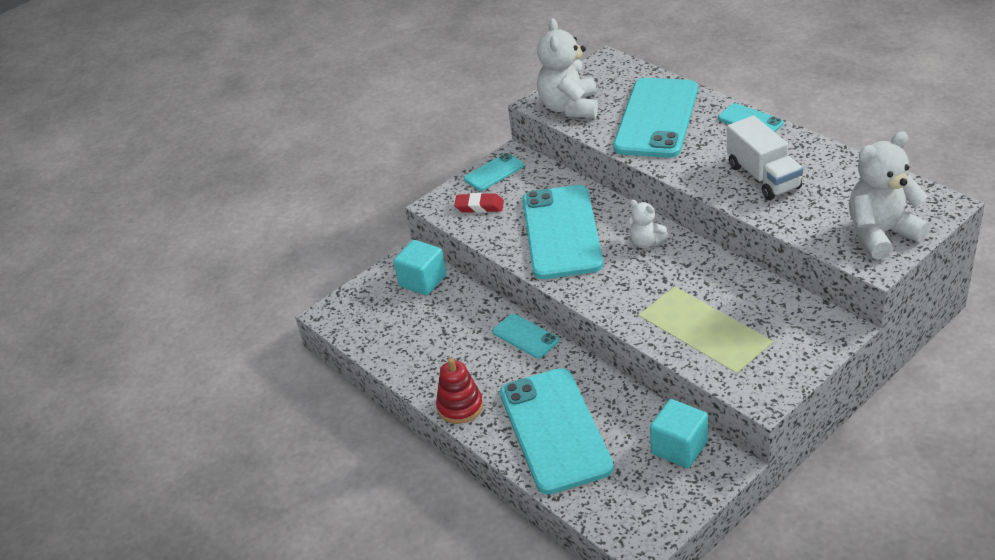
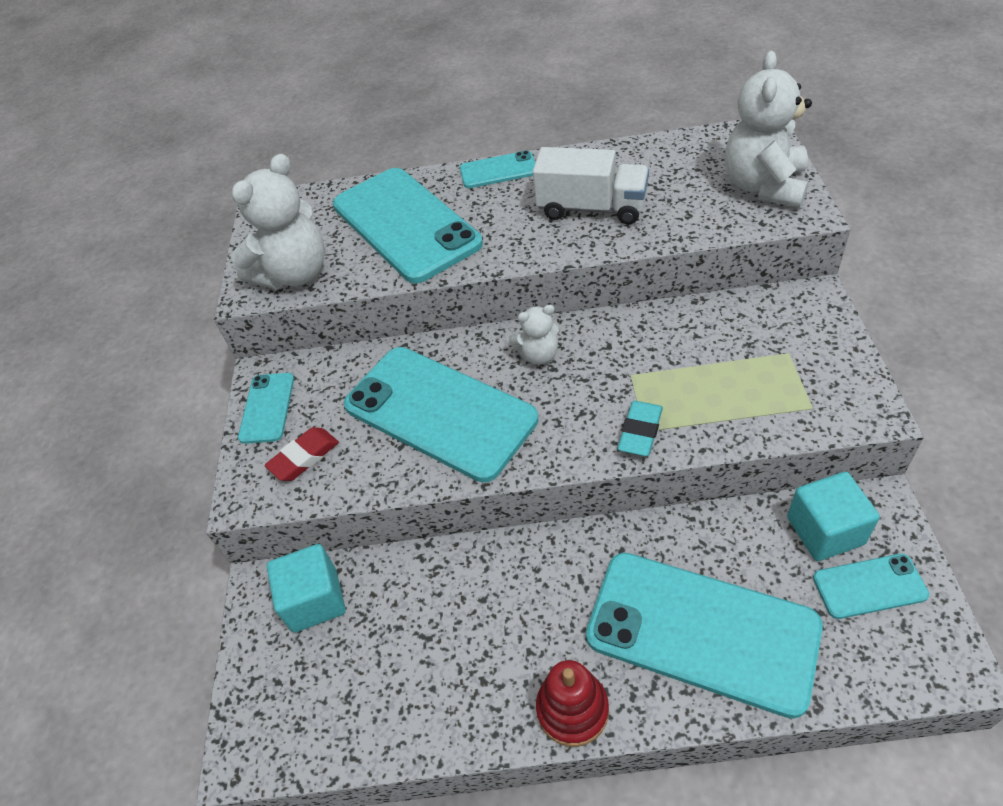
camera: 50 degrees left, 10 degrees up
turquoise phone [493,314,559,358] -> turquoise phone moved to [813,554,929,619]
white teddy bear [537,18,598,118] -> white teddy bear turned 90 degrees counterclockwise [231,154,325,289]
none -> turquoise eraser [618,401,663,456]

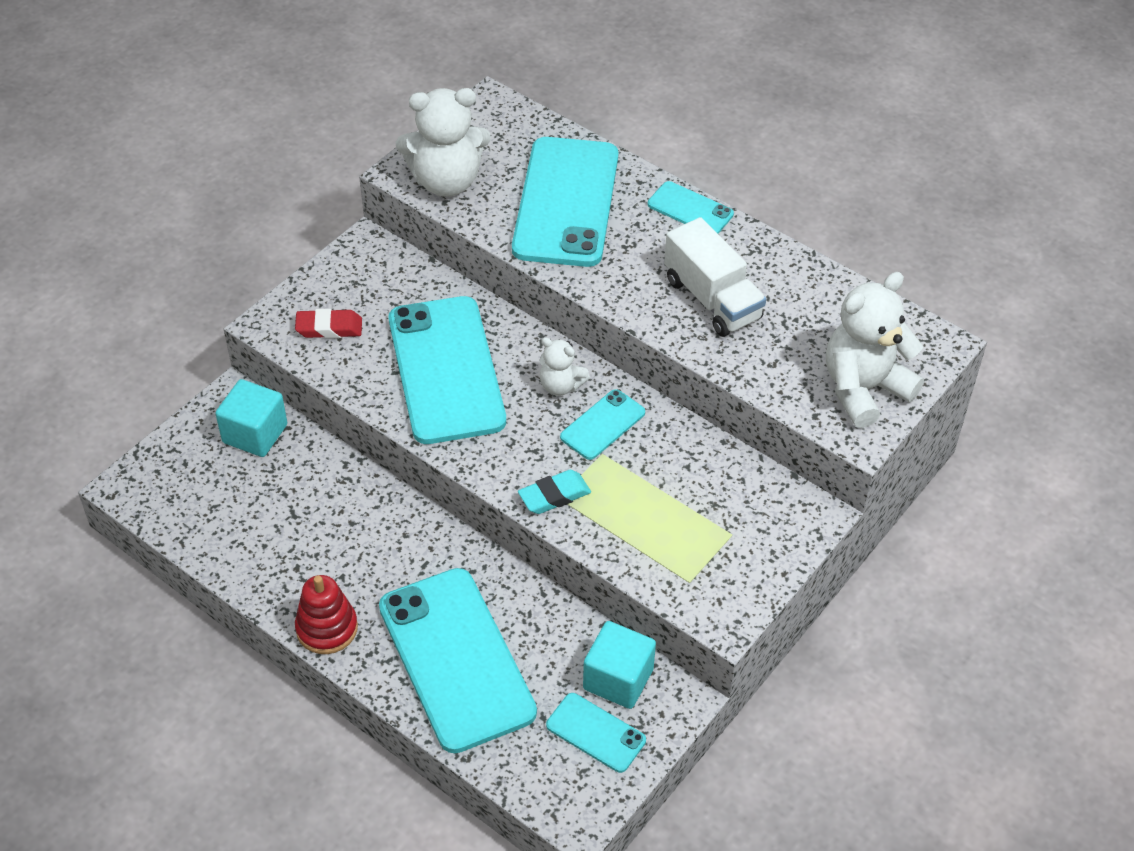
camera: 35 degrees right, 0 degrees up
turquoise phone [238,373,294,444] -> turquoise phone moved to [560,389,645,460]

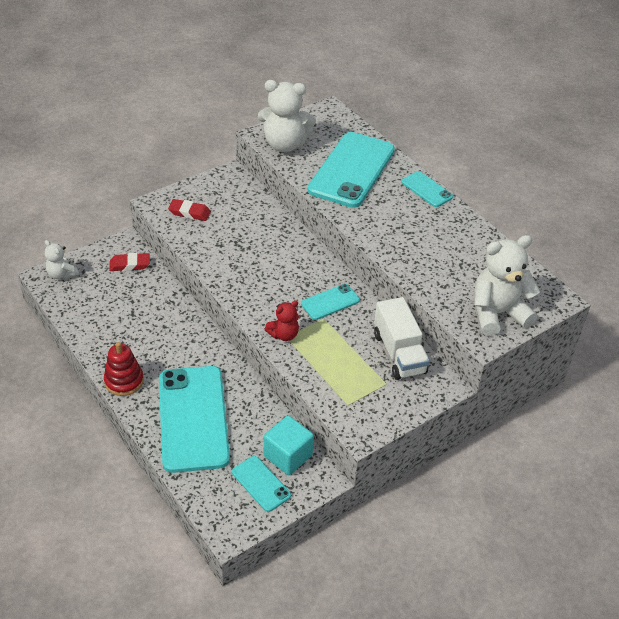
camera: 15 degrees right, 5 degrees down
turquoise cube [215,379,287,457] -> red eraser [109,253,149,271]
turquoise phone [389,296,506,444] -> none
turquoise eraser [518,470,591,514] -> red teddy bear [264,300,299,341]
white teddy bear [539,337,590,396] -> white teddy bear moved to [45,240,79,279]
white truck [664,217,766,337] -> white truck moved to [374,297,430,380]

